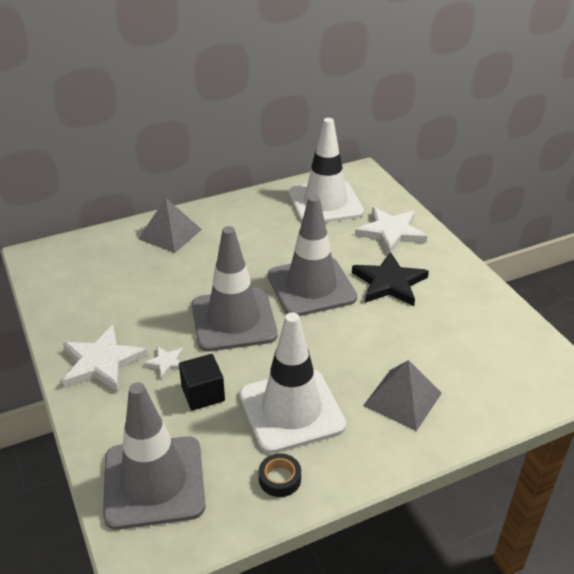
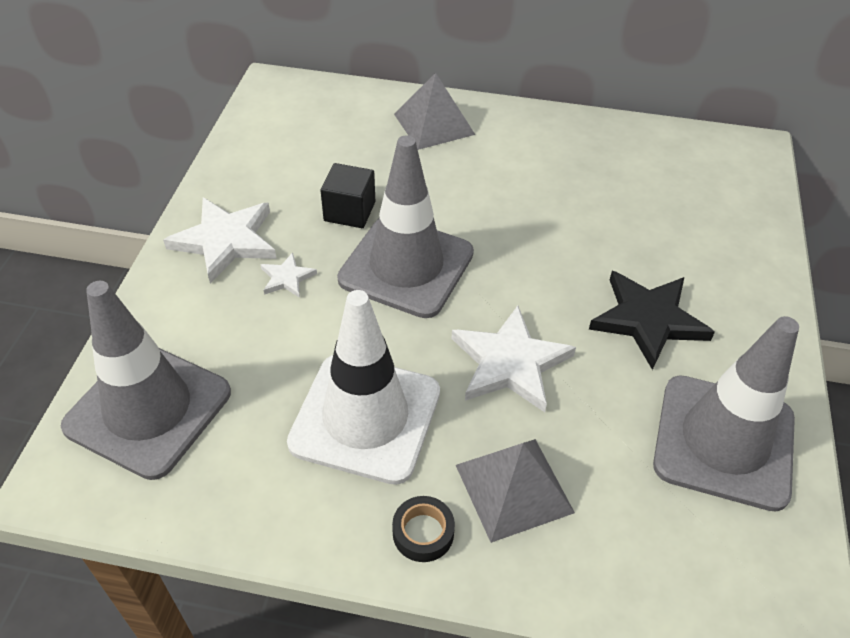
camera: 35 degrees right, 10 degrees up
black cube [179,354,225,411] -> black cube moved to [320,163,375,228]
black tape [259,453,301,497] -> black tape moved to [392,496,455,562]
grey traffic cone [268,195,357,316] -> grey traffic cone moved to [653,316,799,512]
white traffic cone [289,118,364,223] -> none
white star [355,207,427,254] -> white star moved to [451,306,576,412]

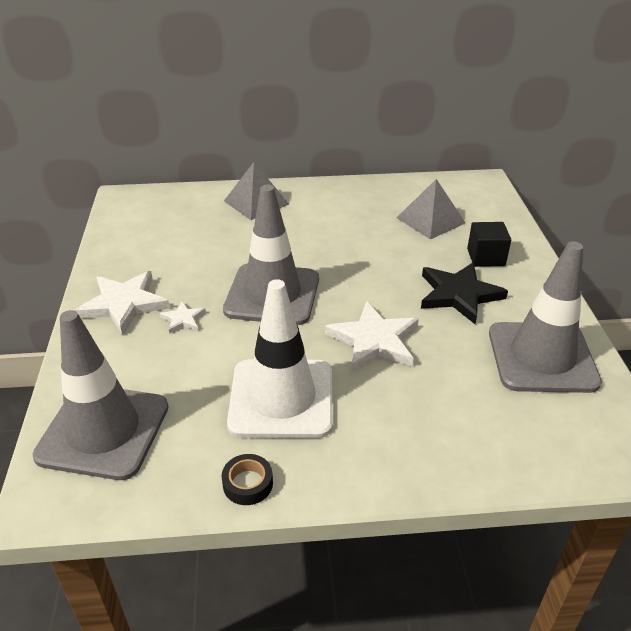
camera: 15 degrees left, 10 degrees down
black cube [320,163,375,228] -> black cube moved to [467,222,511,267]
black tape [392,496,455,562] -> black tape moved to [222,454,273,505]
grey pyramid [456,439,575,543] -> grey pyramid moved to [397,179,466,240]

